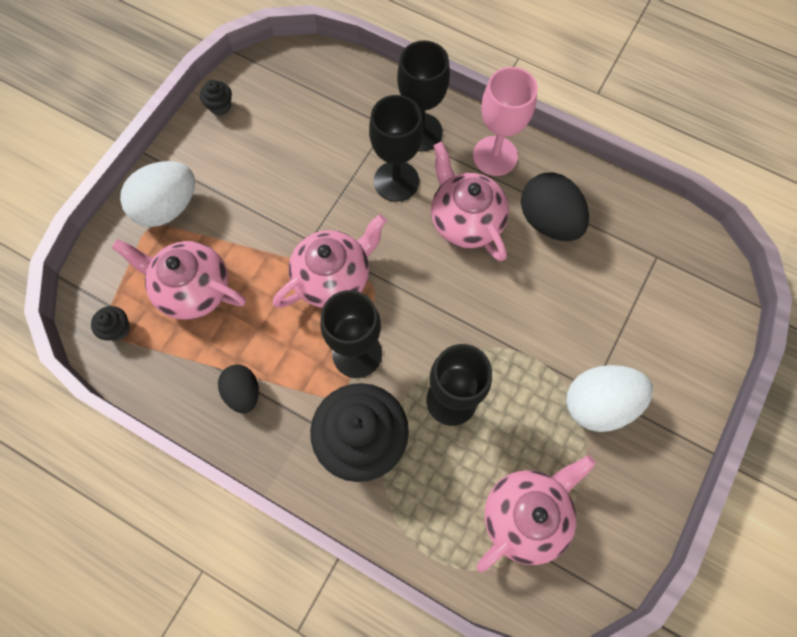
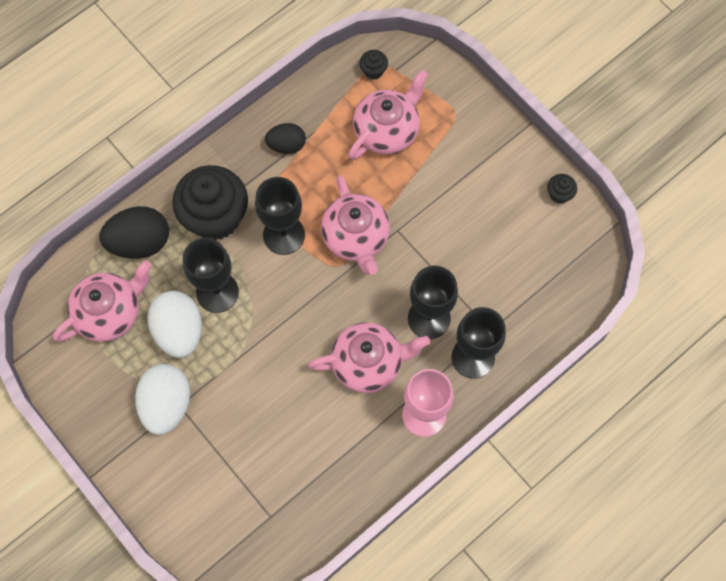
camera: 110 degrees right, 0 degrees up
white egg [120,161,195,227] -> white egg moved to [147,291,202,358]
pink teapot [476,455,596,573] -> pink teapot turned 105 degrees counterclockwise [53,260,152,342]
black egg [521,172,589,241] -> black egg moved to [100,206,169,259]

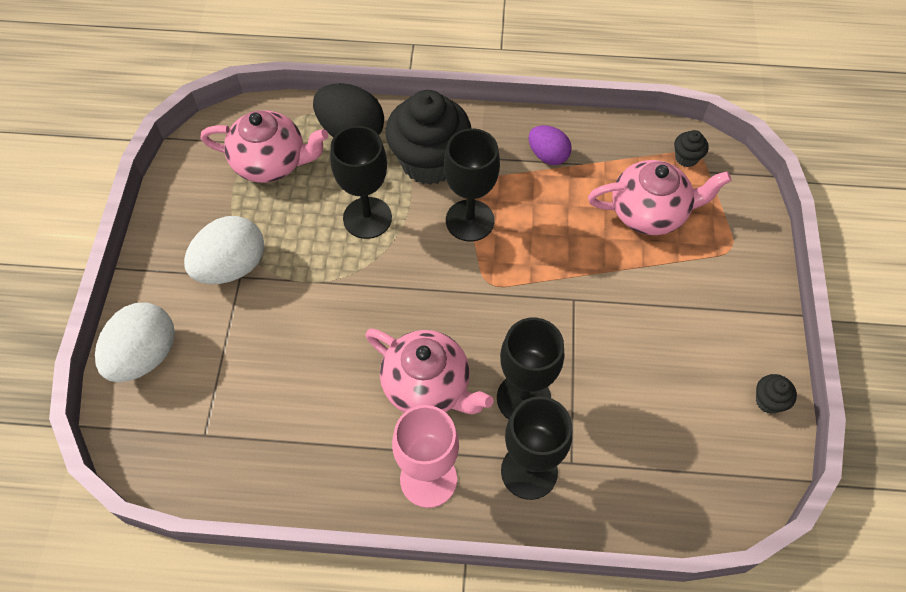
camera: 45 degrees right, 10 degrees down
white egg [147,291,202,358] -> white egg moved to [95,303,175,382]
black egg [265,123,306,154] -> purple egg [529,125,572,165]
pink teapot [321,175,390,275] -> none

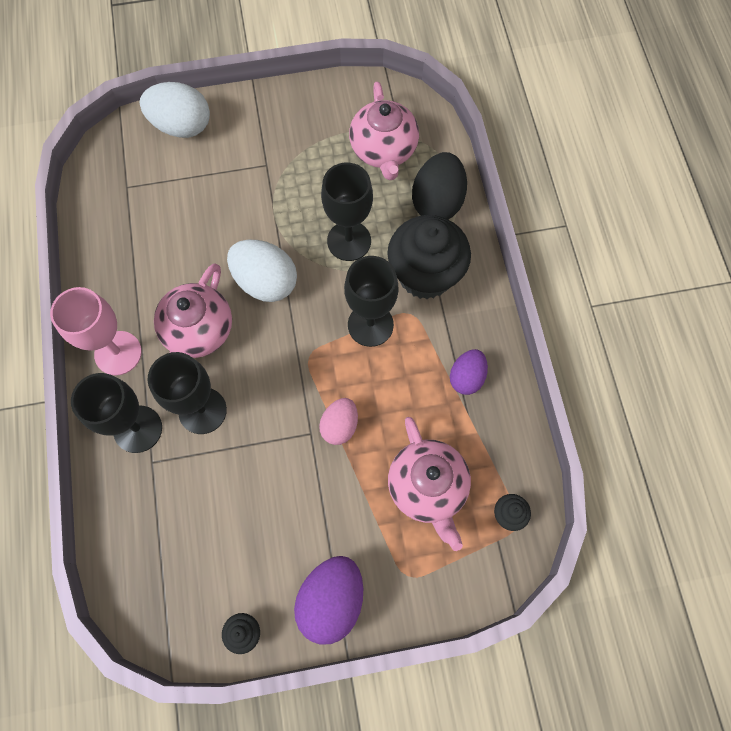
camera: 75 degrees right, 10 degrees up
white egg [184,216,264,284] -> white egg moved to [227,240,297,302]
none -> purple egg [294,556,363,645]
none -> pink egg [319,398,358,445]

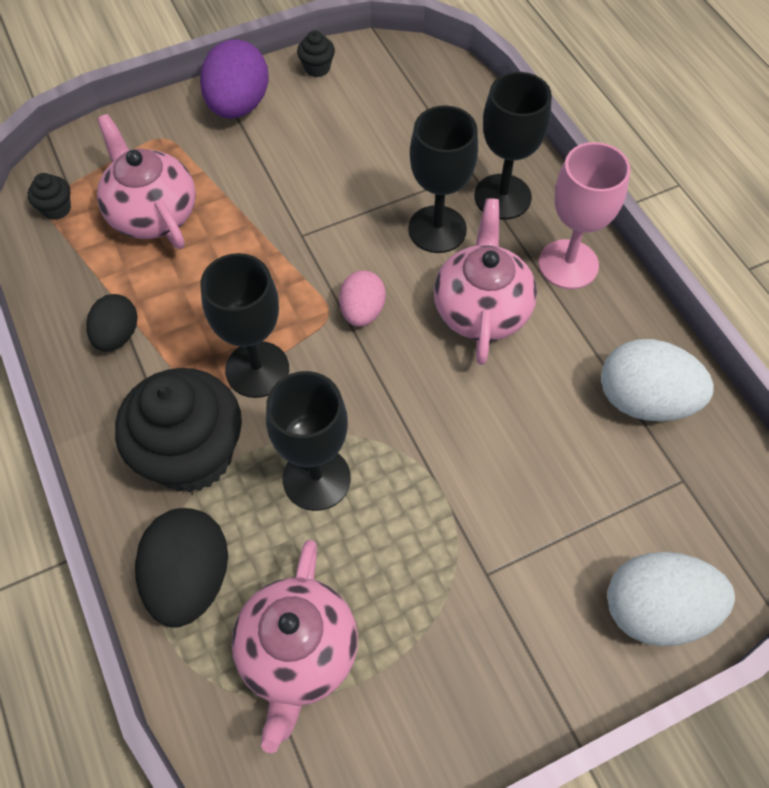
camera: 165 degrees right, 10 degrees down
white egg [227,240,297,302] -> white egg moved to [601,339,714,421]
pink egg [319,398,358,445] -> pink egg moved to [339,270,386,327]
pink teapot [349,82,419,180] -> pink teapot turned 150 degrees counterclockwise [232,540,358,753]
purple egg [450,349,488,395] -> black egg [87,294,138,352]

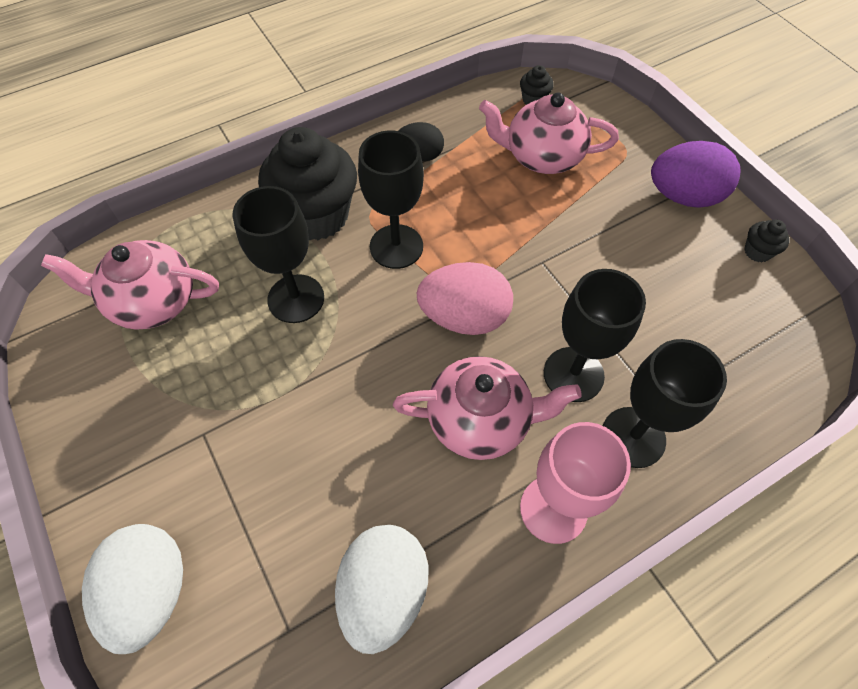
camera: 85 degrees right, 0 degrees up
pink teapot [97,114,196,249] -> pink teapot turned 135 degrees counterclockwise [479,92,619,174]
black egg [135,508,228,628] -> none
pink egg [339,270,386,327] -> pink egg [416,262,513,335], size x1.63

